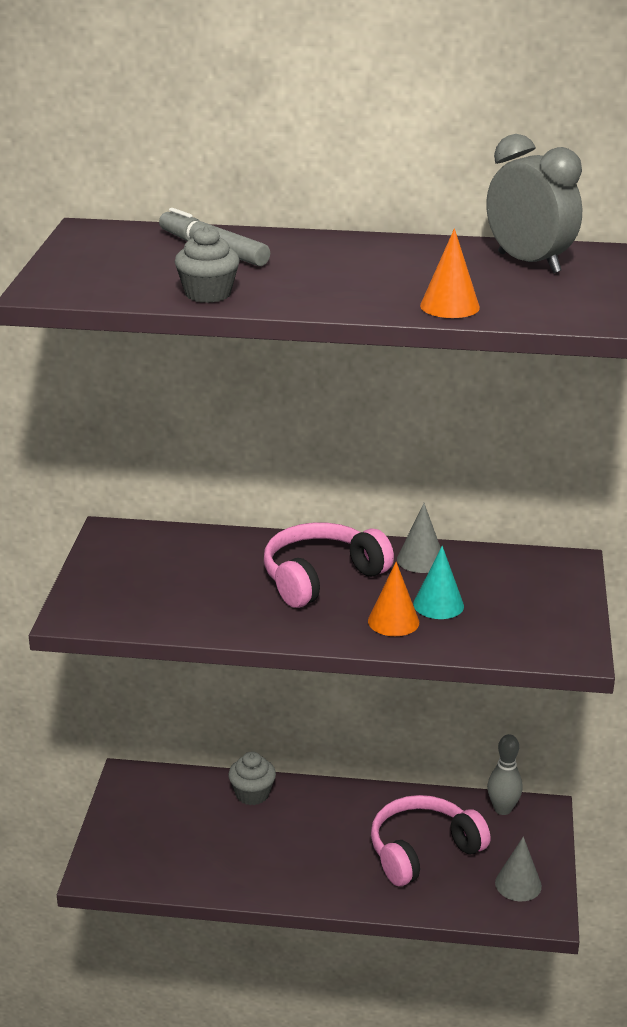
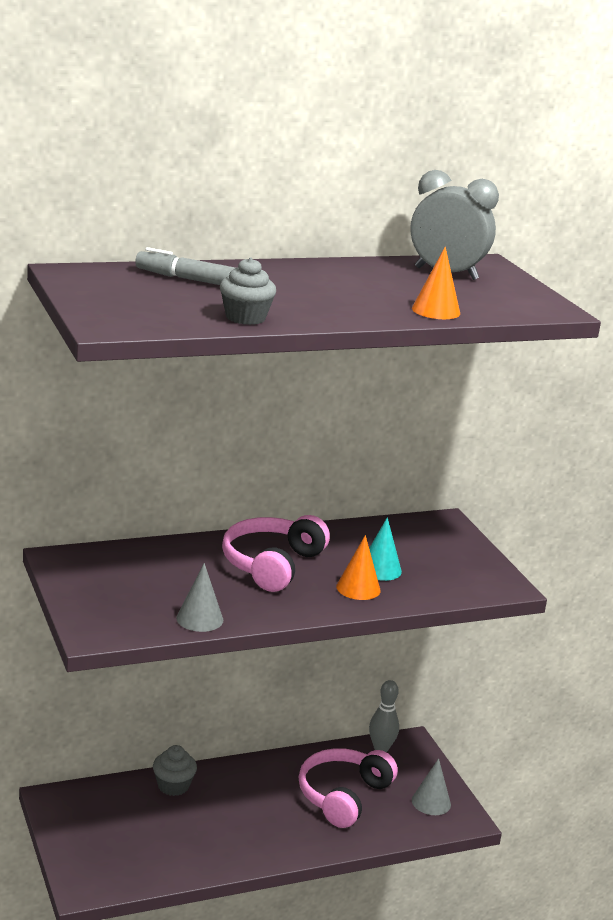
camera: 30 degrees left, 5 degrees down
grey cone [397,503,441,573] -> grey cone moved to [176,563,223,632]

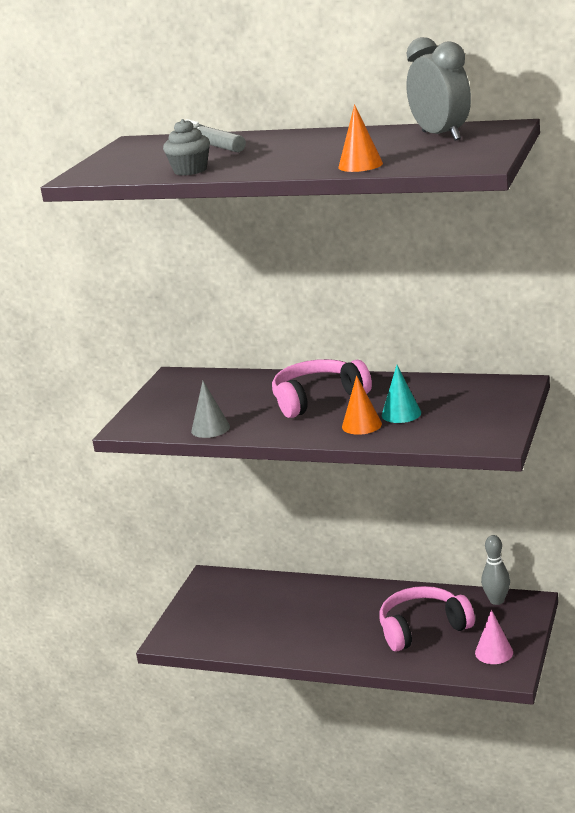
camera: 45 degrees right, 0 degrees up
grey cupcake [153,745,197,796] -> none
grey cone [412,758,451,815] -> pink cone [475,610,513,664]

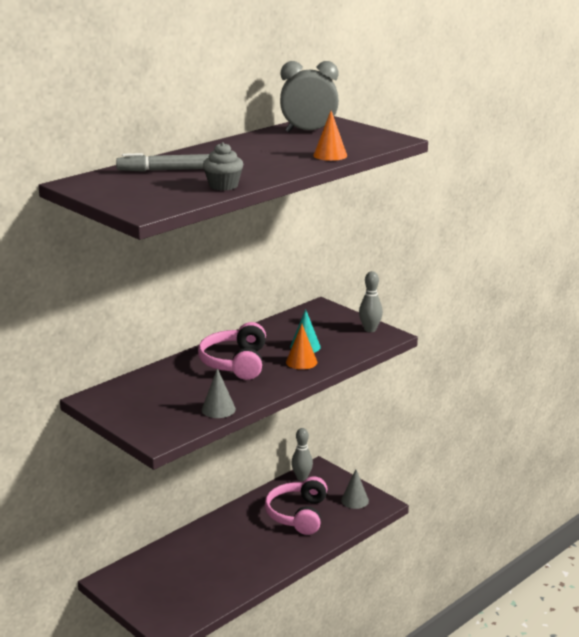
camera: 65 degrees left, 0 degrees up
pink cone [475,610,513,664] -> grey cone [341,469,369,509]
none -> grey bowling pin [359,271,383,332]

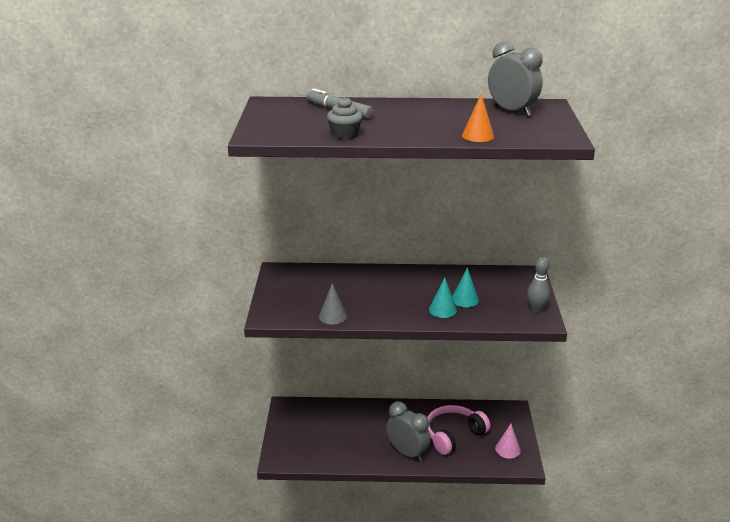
camera: 45 degrees right, 5 degrees up
pink headphones [198,322,266,380] -> none
orange cone [286,324,317,370] -> turquoise cone [429,277,457,318]
grey bowling pin [291,428,313,481] -> none
grey cone [341,469,369,509] -> pink cone [495,424,521,459]
none -> grey clock [386,401,431,462]

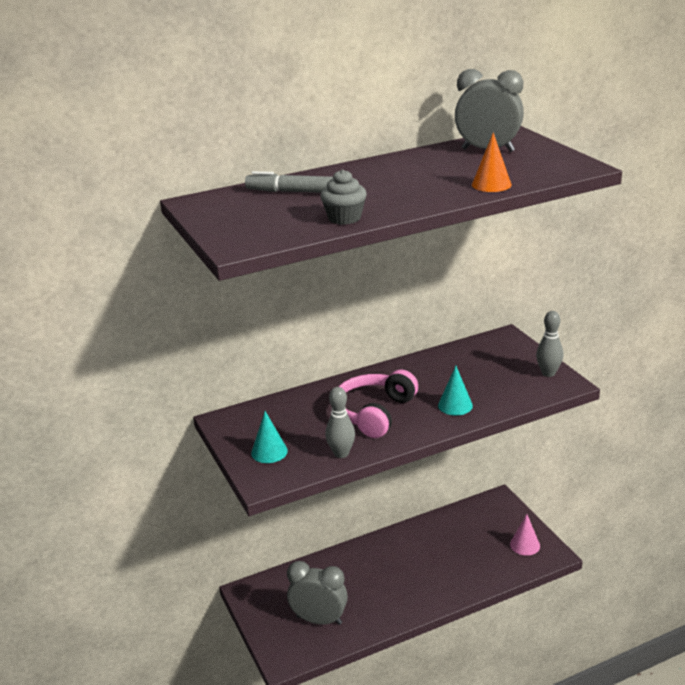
camera: 25 degrees left, 0 degrees up
grey cone [319,283,347,325] -> grey bowling pin [325,387,355,458]
grey clock [386,401,431,462] -> grey clock moved to [287,561,348,625]
pink headphones [427,405,490,455] -> pink headphones moved to [338,370,418,438]
turquoise cone [452,267,479,307] -> turquoise cone moved to [251,411,288,463]

